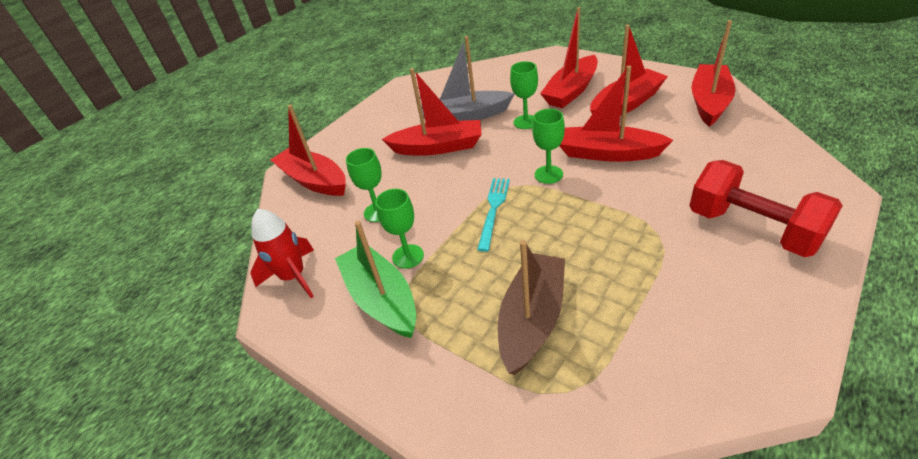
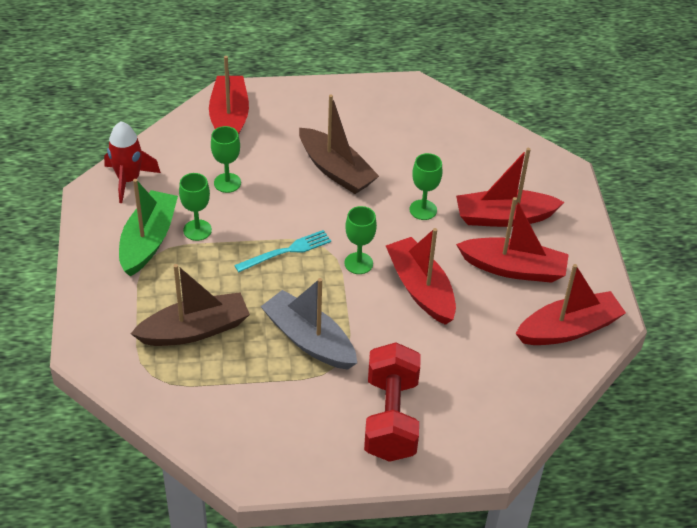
camera: 40 degrees right, 5 degrees up
red boat [382,68,482,156] -> brown boat [299,95,379,194]
grey boat [421,36,514,121] -> grey boat moved to [261,278,357,370]

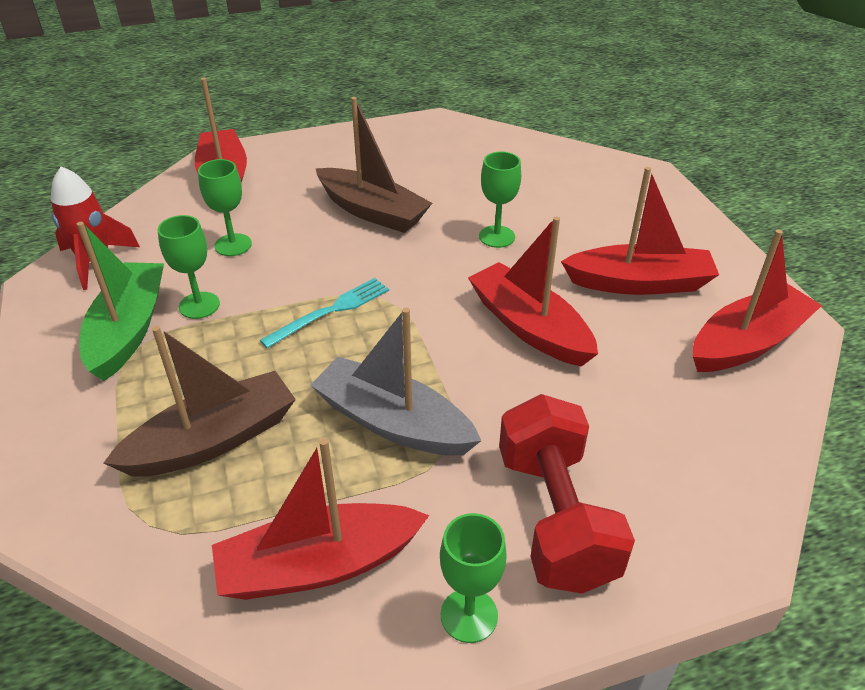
camera: 10 degrees left, 5 degrees down
green goblet [344,206,377,274] -> green goblet moved to [440,513,507,643]
red boat [456,148,565,227] -> red boat moved to [212,438,429,600]

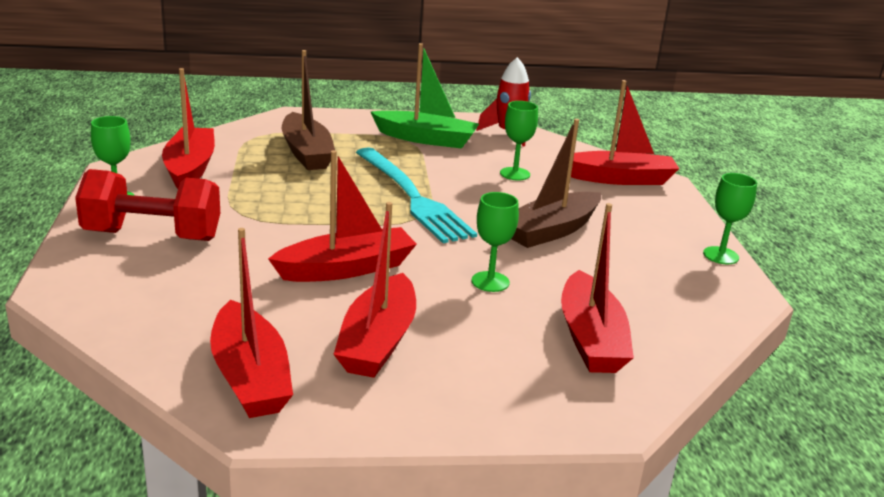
camera: 100 degrees right, 15 degrees down
green goblet [157,215,220,319] -> green goblet moved to [703,173,757,264]
turquoise fork [260,278,389,349] -> turquoise fork [356,148,477,243], size x1.85
grey boat [310,308,482,456] -> none
none -> red boat [561,203,634,373]

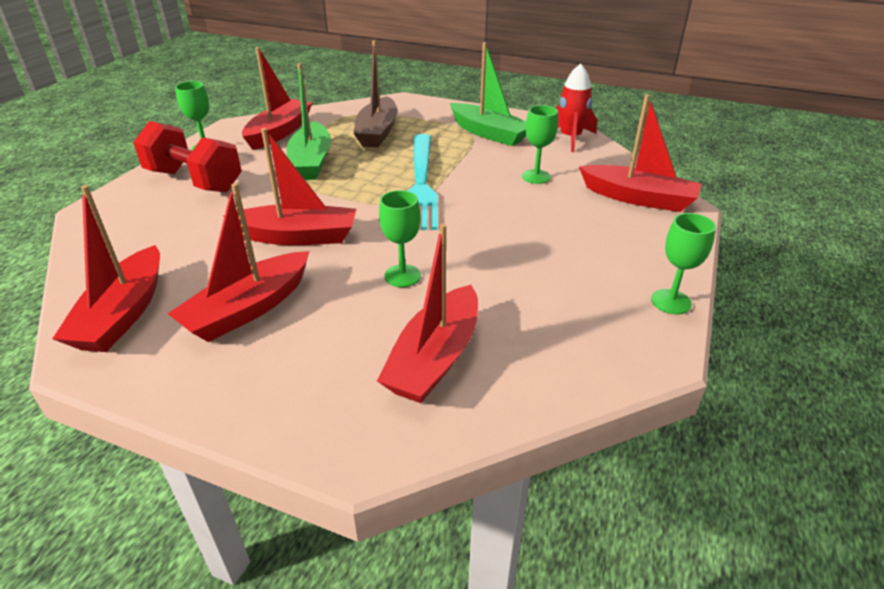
camera: 30 degrees right, 10 degrees up
brown boat [511,119,601,248] -> none
none -> green boat [287,63,331,180]

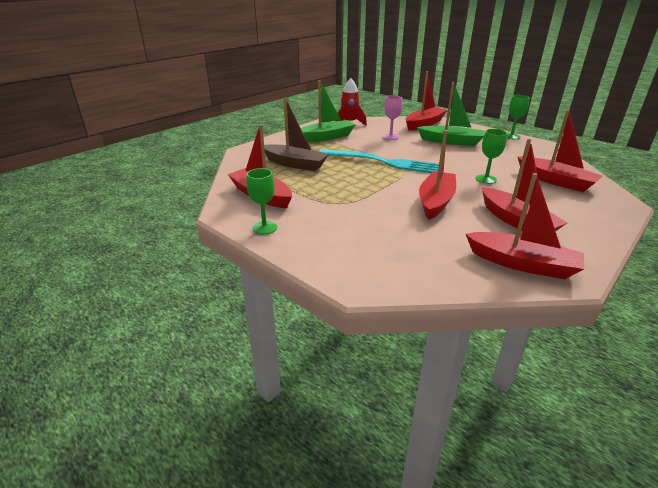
camera: 70 degrees left, 5 degrees down
red dumbbell [133,121,242,192] -> none
green boat [287,63,331,180] -> green boat moved to [417,82,485,146]
green goblet [522,105,558,184] -> pink goblet [383,95,402,140]

